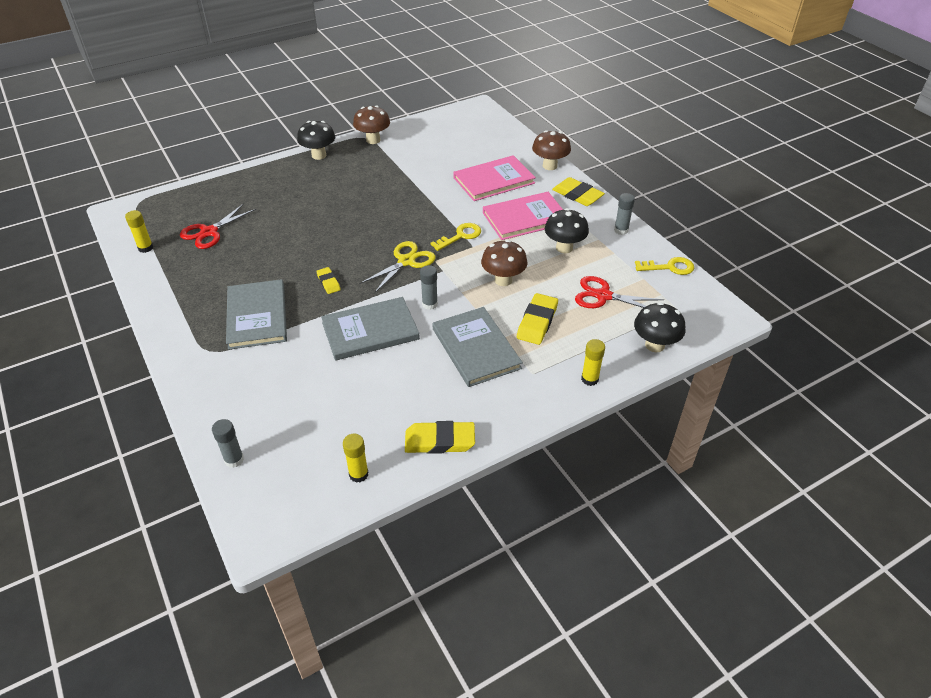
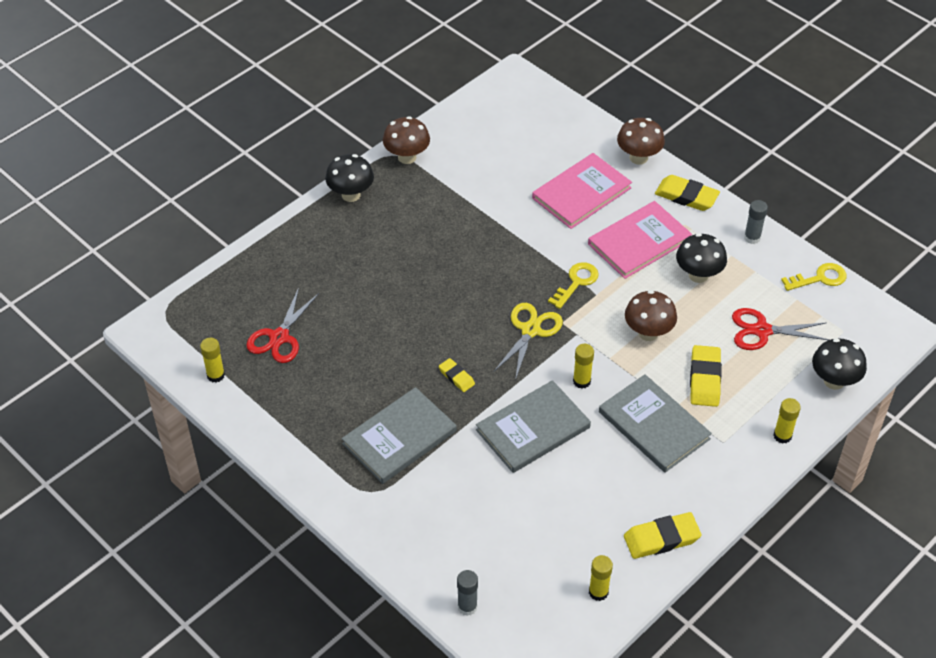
camera: 15 degrees left, 5 degrees up
grey book [226,279,287,350] -> grey book turned 75 degrees clockwise [342,387,457,484]
grey glue stick [420,265,438,310] -> yellow glue stick [573,344,594,389]

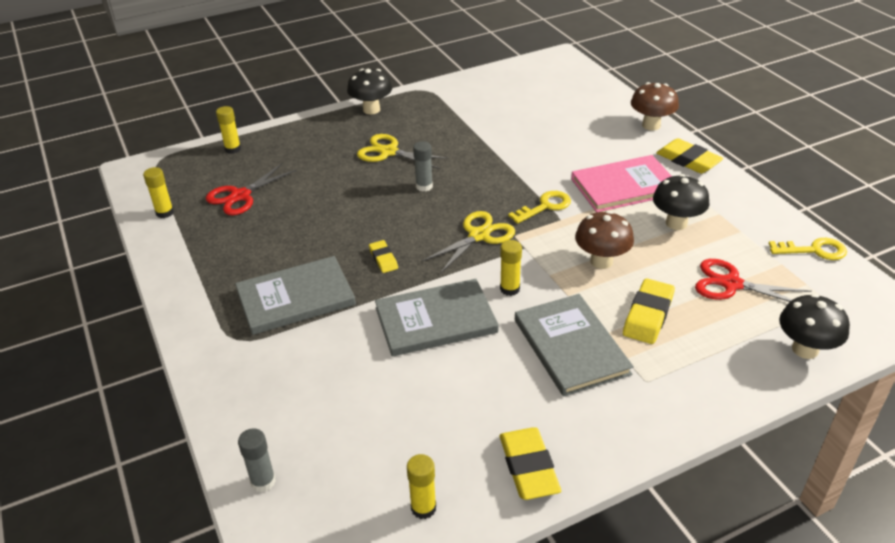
camera: 20 degrees right, 10 degrees down
brown mushroom [383,116,430,164] -> none
pink book [532,153,632,229] -> none
yellow eraser [624,512,701,559] -> yellow eraser turned 75 degrees clockwise [500,427,561,500]
grey glue stick [744,200,768,244] -> grey glue stick moved to [413,141,433,192]
yellow glue stick [773,398,801,444] -> yellow glue stick moved to [216,106,241,154]
none -> yellow scissors [357,134,448,169]

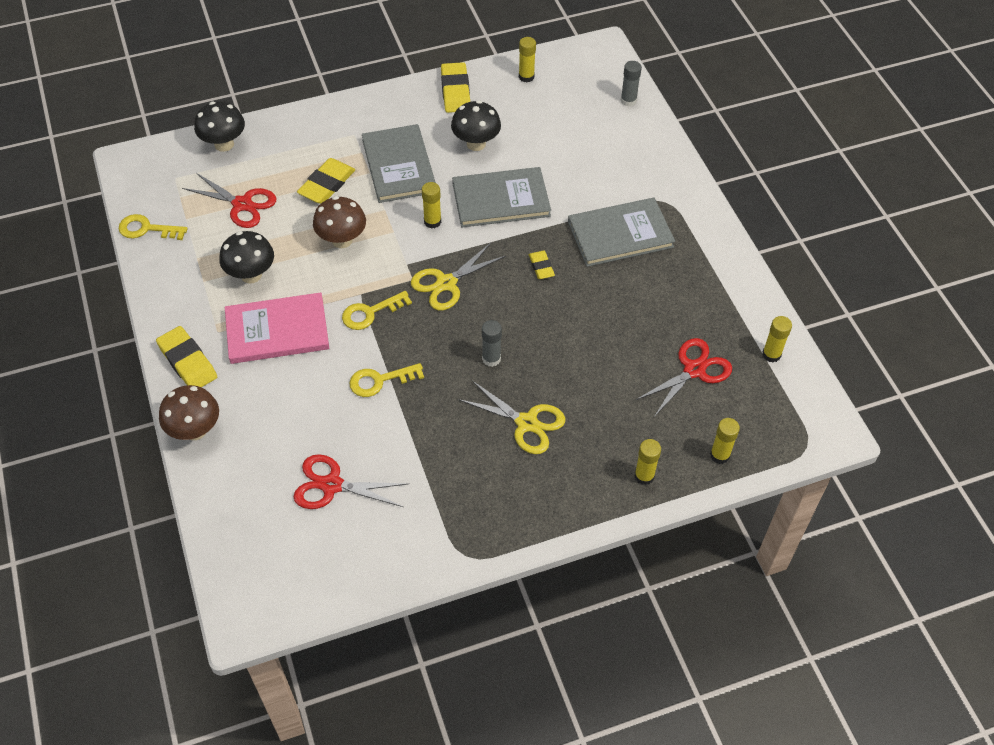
camera: 175 degrees left, 15 degrees up
black mushroom [347,69,392,114] -> black mushroom moved to [451,100,501,151]
none -> red scissors [293,454,409,509]
none -> yellow key [349,363,424,397]
none -> yellow glue stick [634,439,661,485]

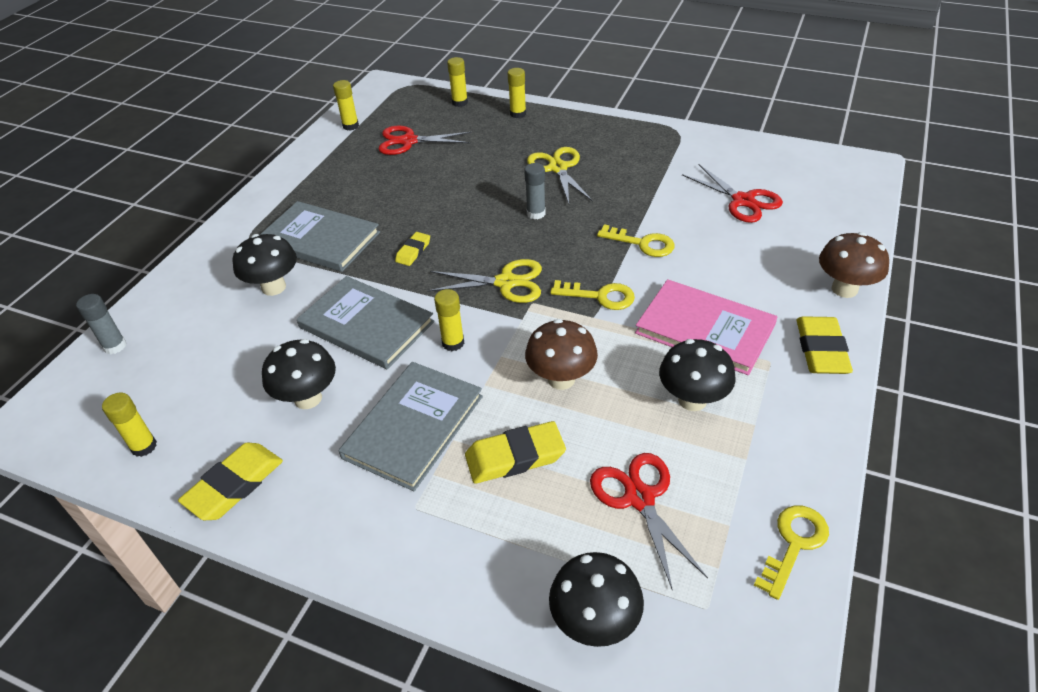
camera: 135 degrees left, 10 degrees down
yellow key [119,214,188,240] -> yellow key turned 105 degrees counterclockwise [754,506,829,600]
none -> black mushroom [233,234,297,296]

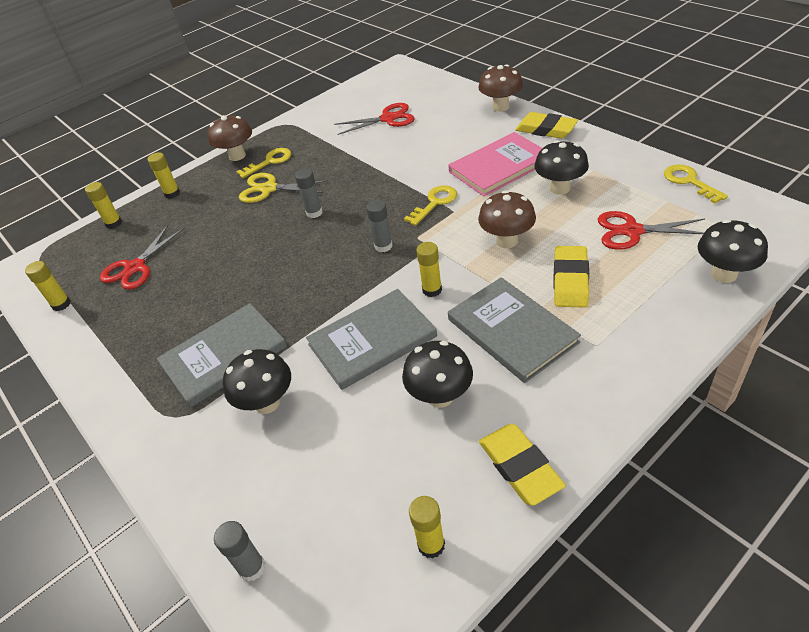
camera: 60 degrees left, 0 degrees up
yellow eraser [395,232,430,266] -> none
yellow scissors [427,259,542,303] -> grey glue stick [366,200,393,252]
yellow key [597,224,675,257] -> yellow key moved to [236,148,291,178]
none -> brown mushroom [208,115,252,161]

